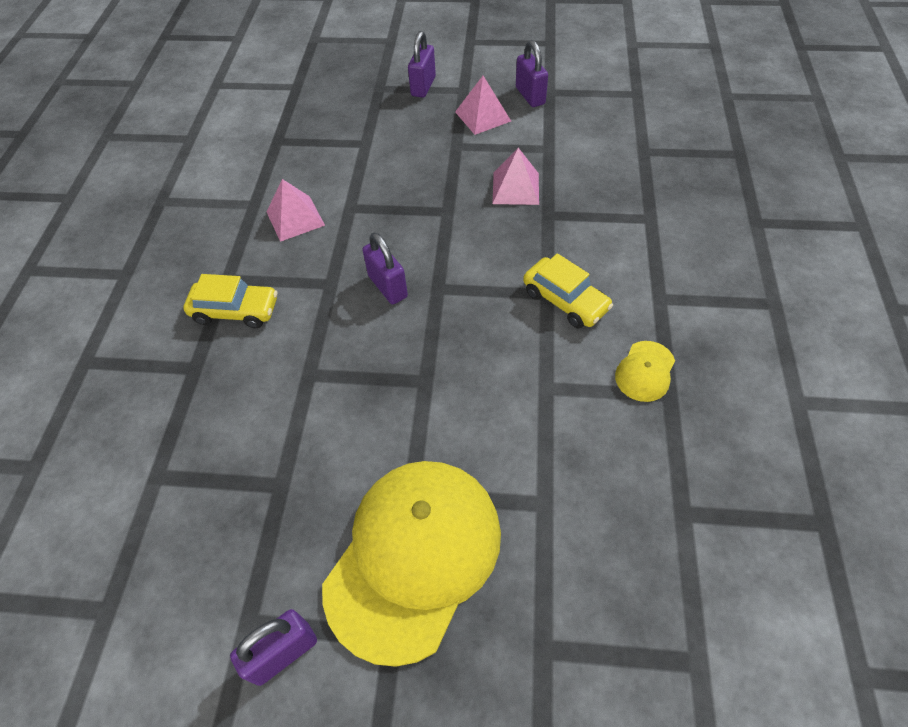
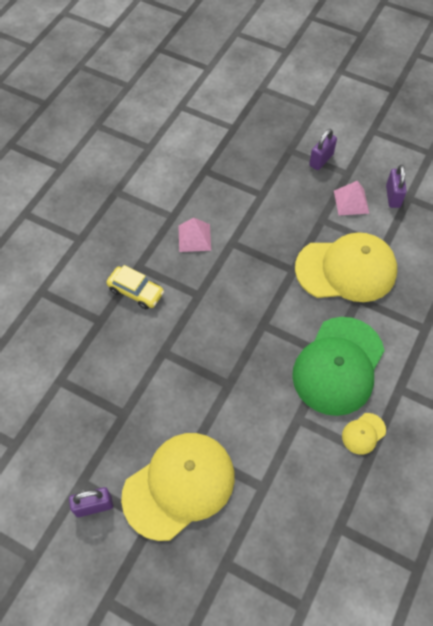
camera: 20 degrees right, 5 degrees up
purple padlock [362,233,408,304] -> none
pink pyramid [492,148,539,205] -> yellow cap [295,232,397,302]
yellow car [523,253,613,329] -> green cap [292,317,384,416]

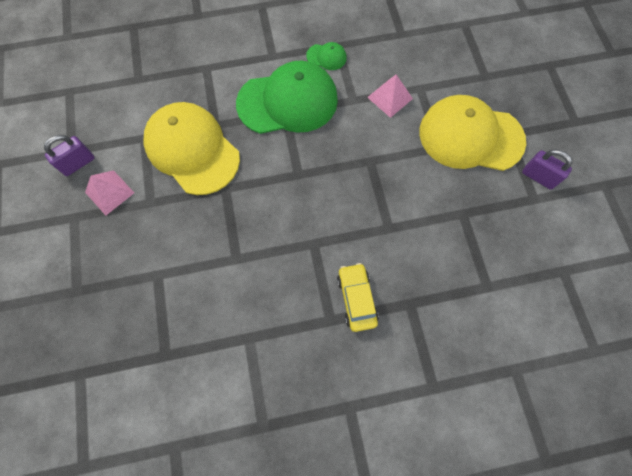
camera: 130 degrees left, 10 degrees up
pink pyramid [178,218,211,252] -> pink pyramid moved to [367,74,413,118]
purple padlock [309,129,337,170] -> none
yellow cap [342,413,386,455] -> green cap [306,42,347,70]

